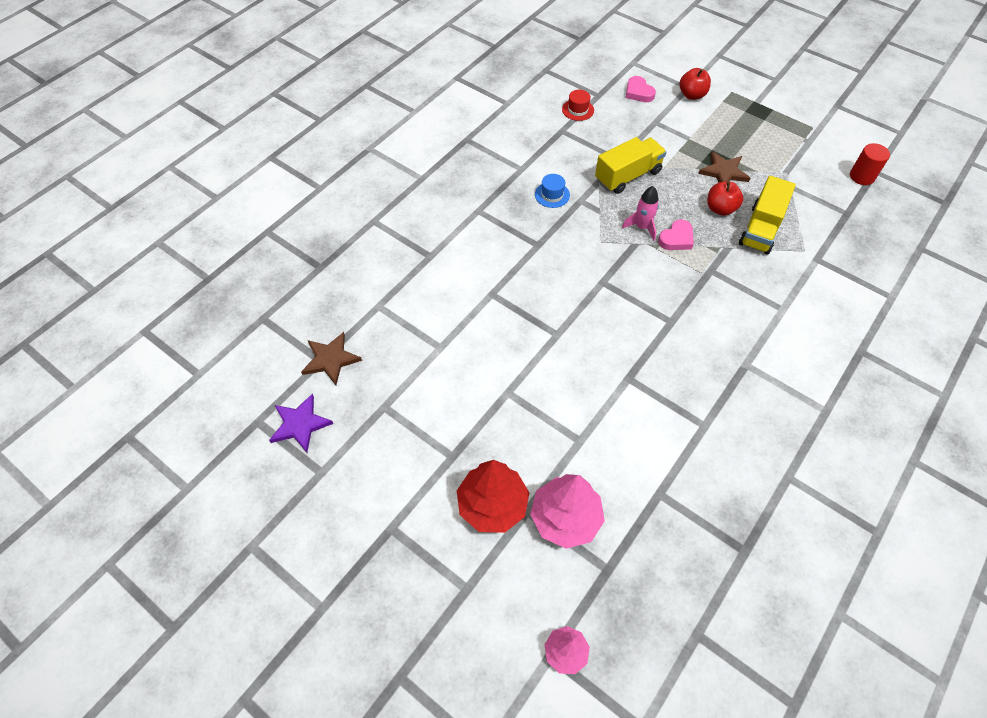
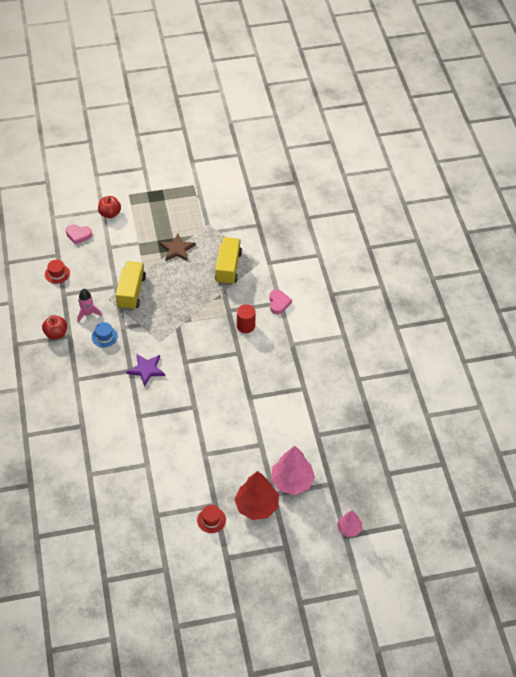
camera: 50 degrees left, 5 degrees down
purple star [269,394,333,453] -> purple star moved to [126,354,165,387]
brown star [301,332,362,385] -> none
pink rocket [622,186,659,241] -> pink rocket moved to [77,289,102,323]
pink heart [658,219,694,250] -> pink heart moved to [269,289,292,314]
red apple [708,181,743,216] -> red apple moved to [42,315,67,339]
yellow truck [739,176,796,254] -> yellow truck turned 150 degrees counterclockwise [215,237,242,285]
red cylinder [850,143,890,185] -> red cylinder moved to [237,304,255,333]
none -> red hat [197,505,226,533]

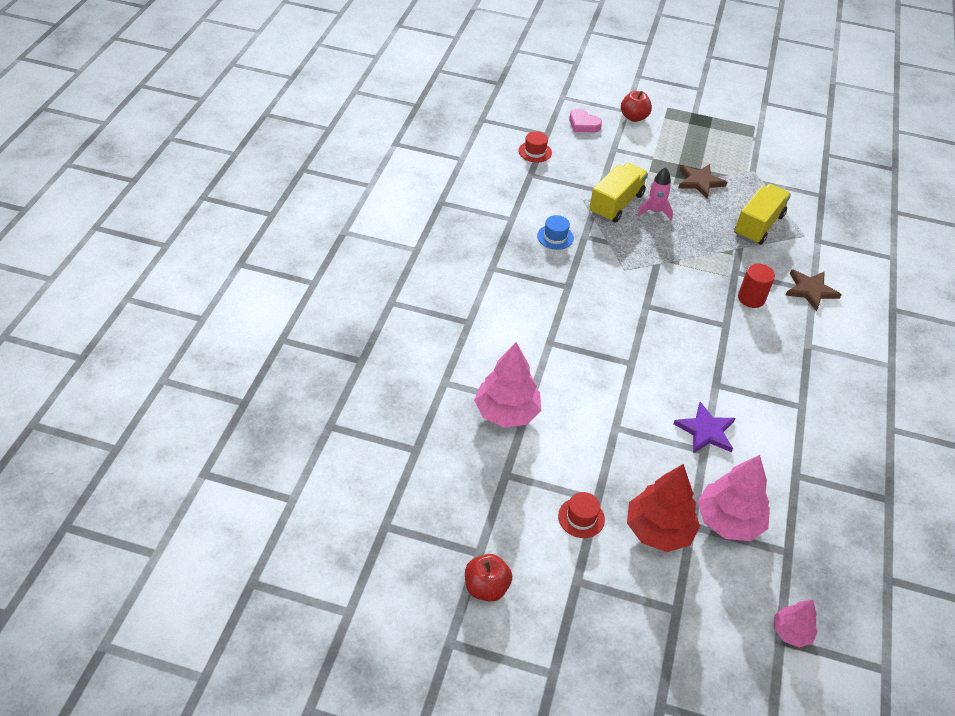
camera: 25 degrees right, 5 degrees down
red apple [42,315,67,339] -> red apple moved to [465,554,512,602]
pink rocket [77,289,102,323] -> pink rocket moved to [637,167,673,221]
purple star [126,354,165,387] -> purple star moved to [674,402,735,454]
pink heart [269,289,292,314] -> brown star [785,269,842,311]
none -> pink tree [474,342,541,428]

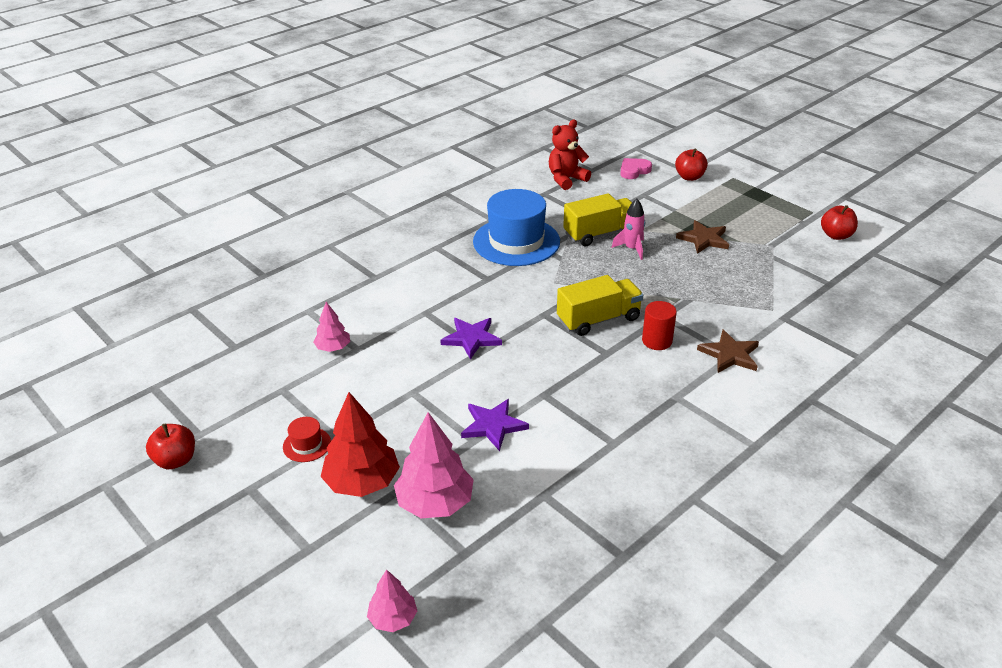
camera: 35 degrees right, 10 degrees down
pink tree [474,342,541,428] -> pink tree [313,302,350,352], size x0.56
red hat [518,131,552,162] -> red teddy bear [549,120,591,190]
blue hat [537,215,574,250] -> blue hat [473,189,560,266], size x2.38
pink heart [569,109,602,132] -> pink heart turned 75 degrees clockwise [620,158,652,179]
yellow truck [734,184,791,245] -> yellow truck moved to [557,275,643,336]
none -> purple star [440,318,502,360]
none -> red apple [821,205,858,240]

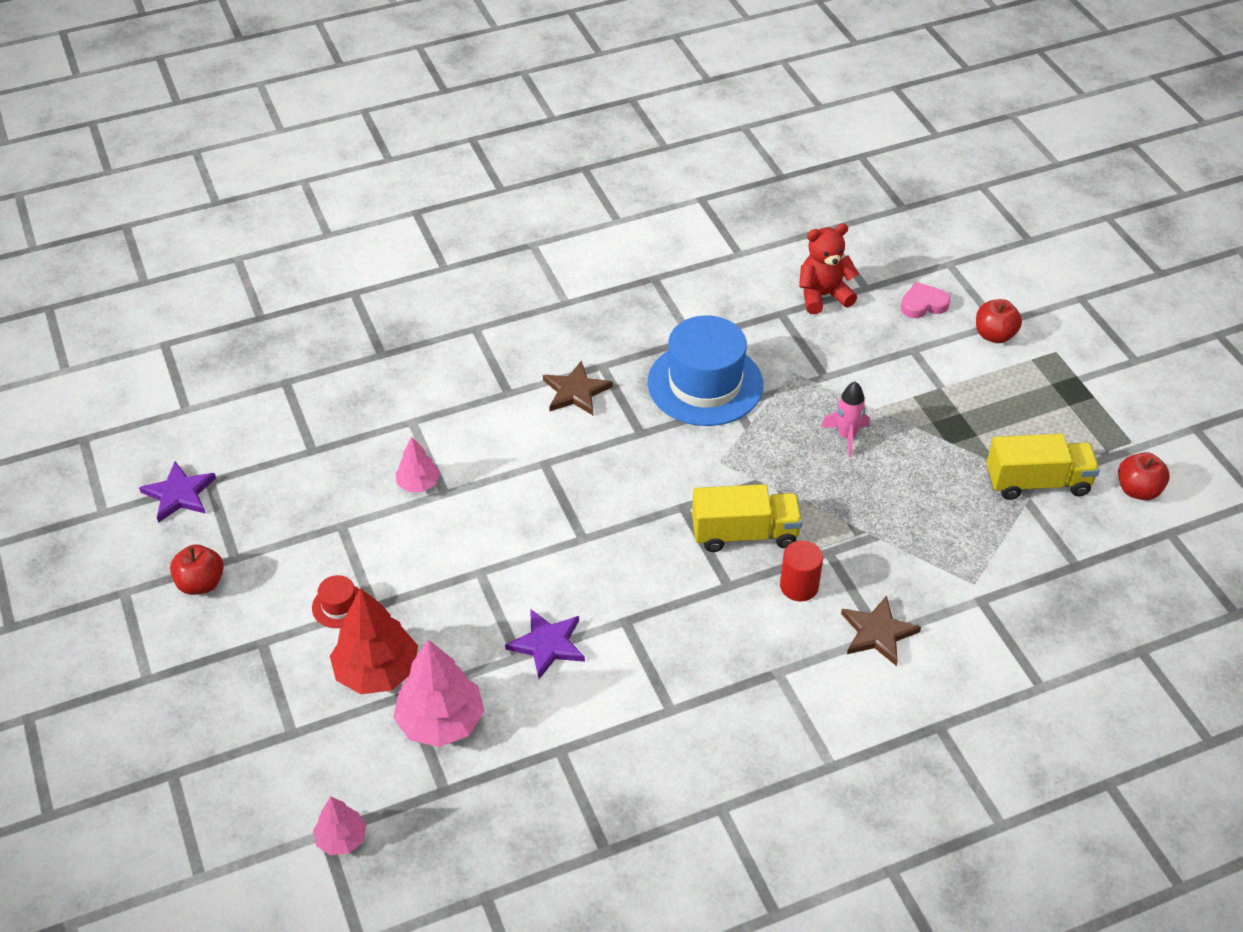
camera: 20 degrees right, 10 degrees up
purple star [440,318,502,360] -> purple star moved to [139,461,216,523]
yellow truck [563,193,632,246] -> yellow truck moved to [986,434,1100,500]
brown star [676,220,729,254] -> brown star moved to [543,361,613,415]

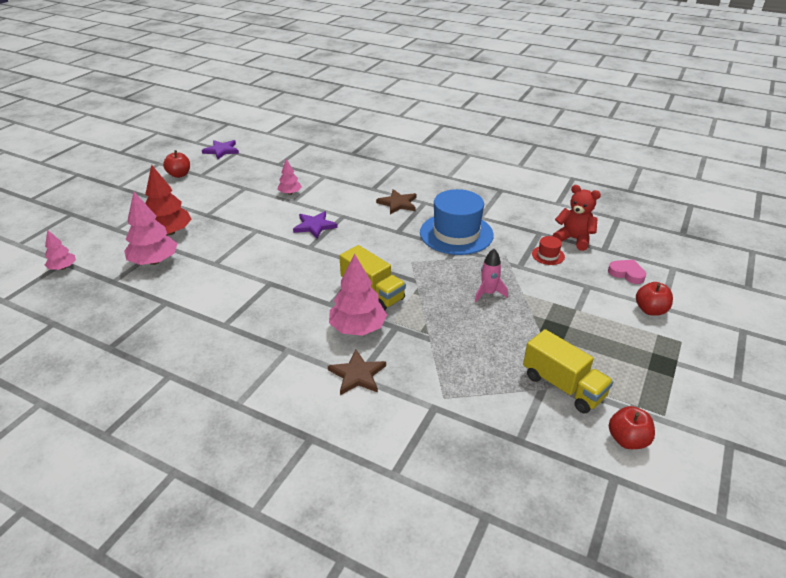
camera: 50 degrees right, 10 degrees down
red hat [312,575,360,628] -> red hat moved to [532,236,565,265]
purple star [505,609,585,679] -> purple star moved to [293,211,338,239]
red cylinder [780,540,823,601] -> pink tree [329,254,387,336]

